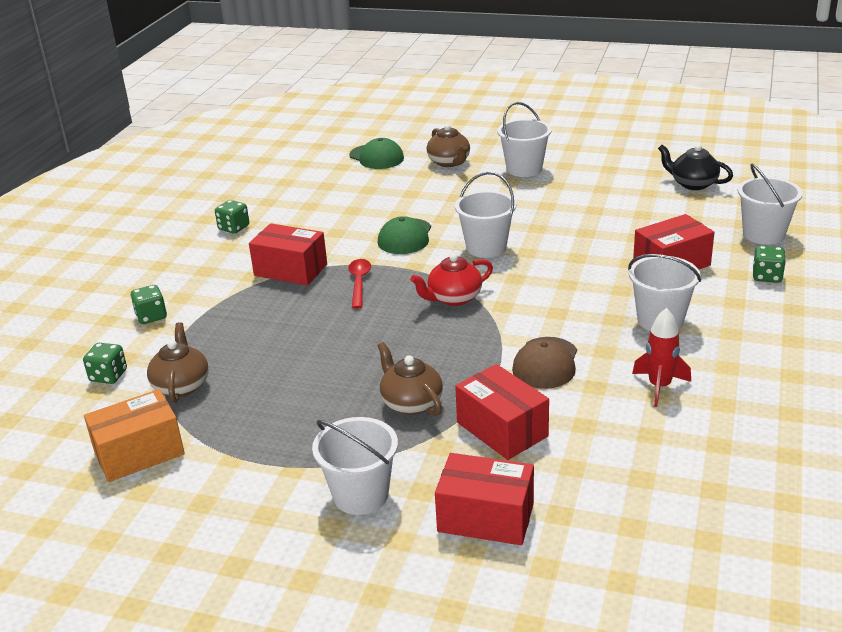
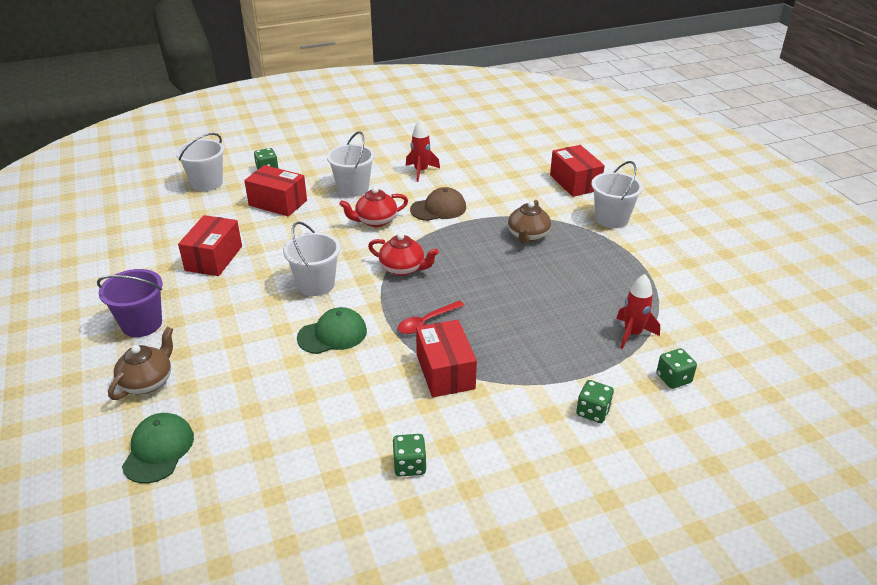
camera: 130 degrees left, 5 degrees up
orange box [84,389,185,482] -> none
brown teapot [147,322,209,403] -> red rocket [616,274,660,349]
red box [455,364,549,460] -> red box moved to [178,215,242,276]
white bucket [497,102,552,177] -> purple bucket [97,269,163,337]
black teapot [658,144,733,190] -> none
none -> red teapot [339,187,408,227]

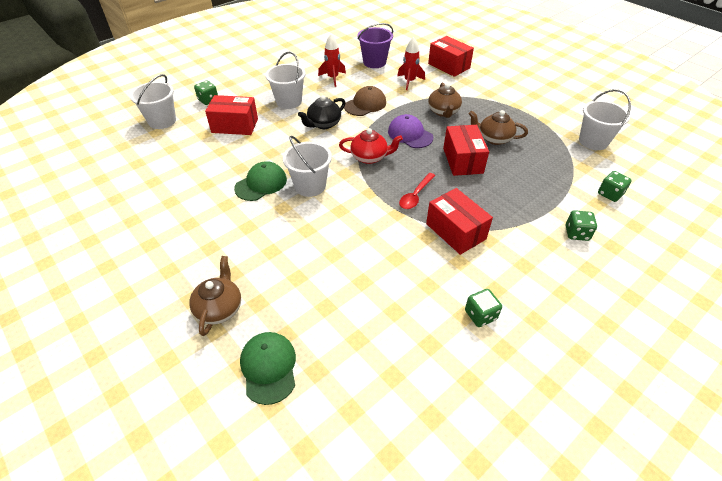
camera: 20 degrees left, 10 degrees up
purple bucket [97,269,163,337] -> purple bucket moved to [358,23,393,68]
red box [178,215,242,276] -> red box moved to [443,125,489,176]
green cap [297,307,367,354] -> green cap moved to [234,161,287,201]
red teapot [339,187,408,227] -> black teapot [298,95,345,129]
white bucket [591,161,643,228] -> white bucket moved to [579,89,631,150]
red rocket [616,274,660,349] -> red rocket moved to [397,37,425,90]
none -> purple cap [388,114,433,148]
none -> brown teapot [469,110,528,145]

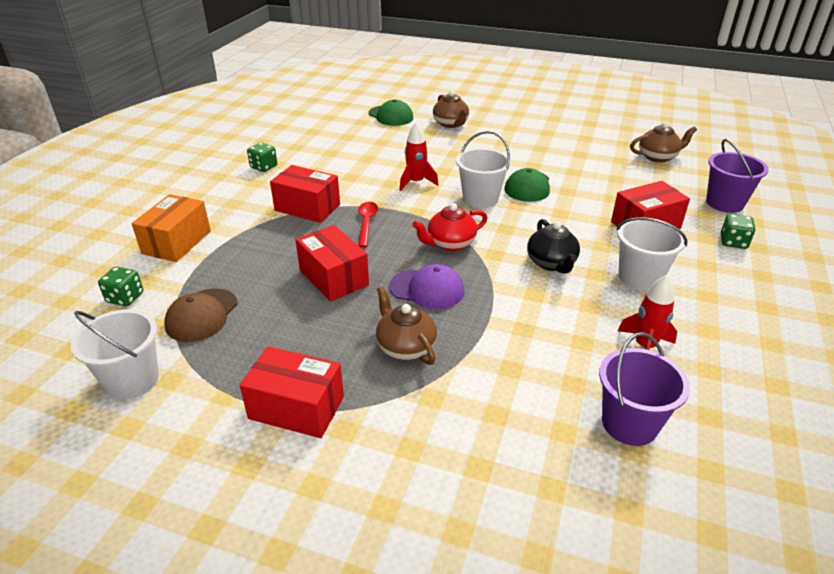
camera: 150 degrees right, 10 degrees down
white bucket [130,74,176,129] -> purple bucket [706,139,769,213]
black teapot [298,95,345,129] -> black teapot turned 150 degrees clockwise [527,219,580,273]
brown cap [344,86,386,116] -> brown cap moved to [164,288,238,342]
red rocket [397,37,425,90] -> red rocket moved to [399,122,439,191]
red box [428,36,474,77] -> red box moved to [240,346,344,438]
brown teapot [469,110,528,145] -> brown teapot moved to [630,122,697,163]
green dice [566,210,597,241] -> orange box [131,194,211,262]

